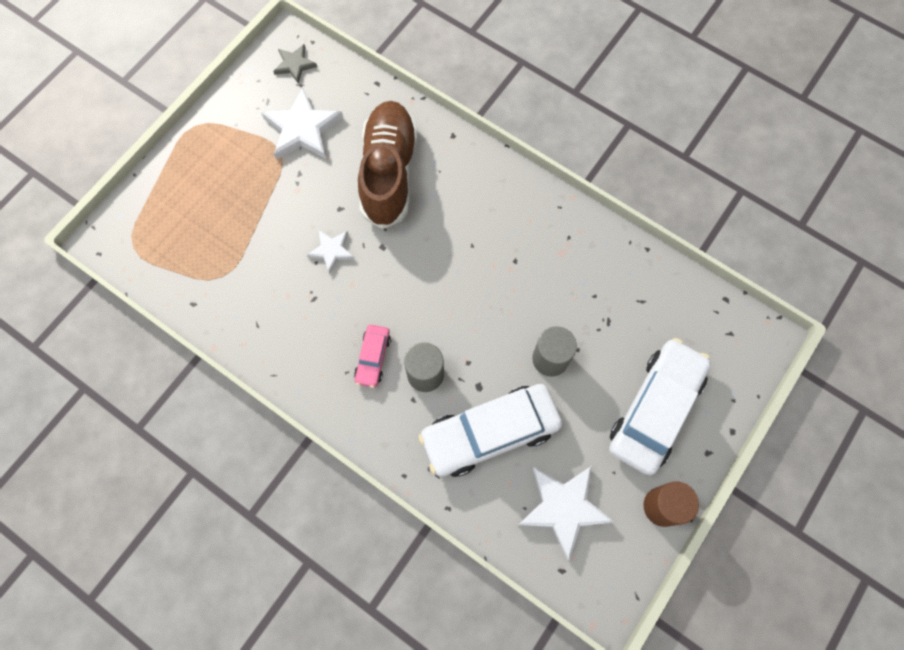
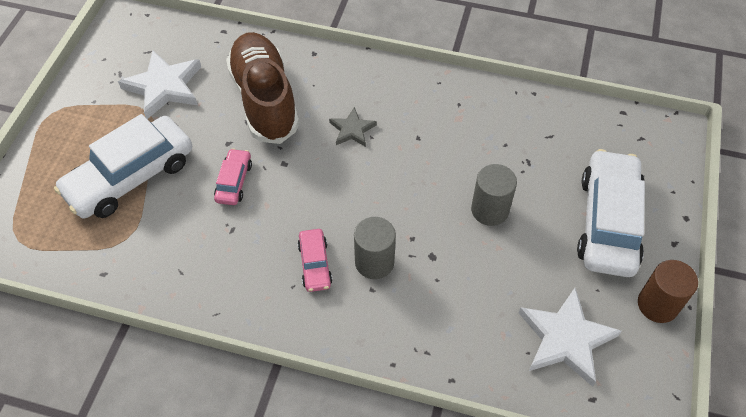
camera: 20 degrees left, 15 degrees down
grey star [273,44,317,84] -> grey star moved to [329,107,377,147]
white star [307,230,355,274] -> pink car [214,148,252,205]
white car [419,384,562,477] -> white car moved to [54,114,192,218]

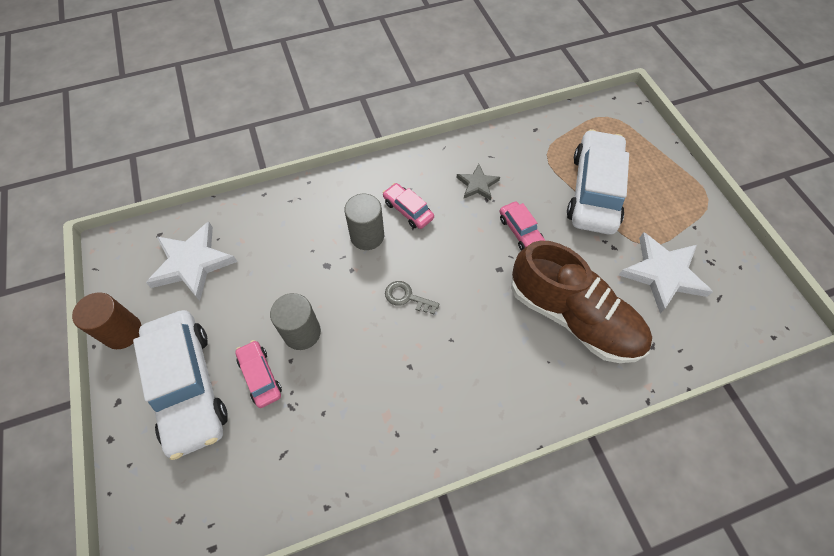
camera: 145 degrees right, 5 degrees up
grey star [329,107,377,147] -> grey star moved to [456,164,500,200]
none -> pink car [235,340,282,408]
none -> grey key [385,281,439,314]

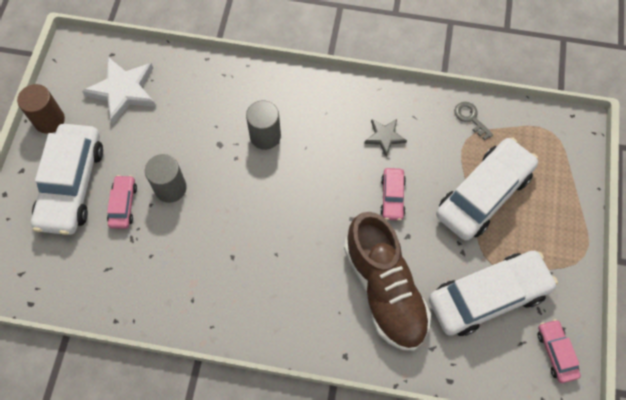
camera: 30 degrees right, 5 degrees up
pink car [383,183,434,229] -> pink car moved to [537,319,581,383]
grey key [385,281,439,314] -> grey key moved to [454,102,493,140]
white star [619,232,713,313] -> white car [429,251,558,336]

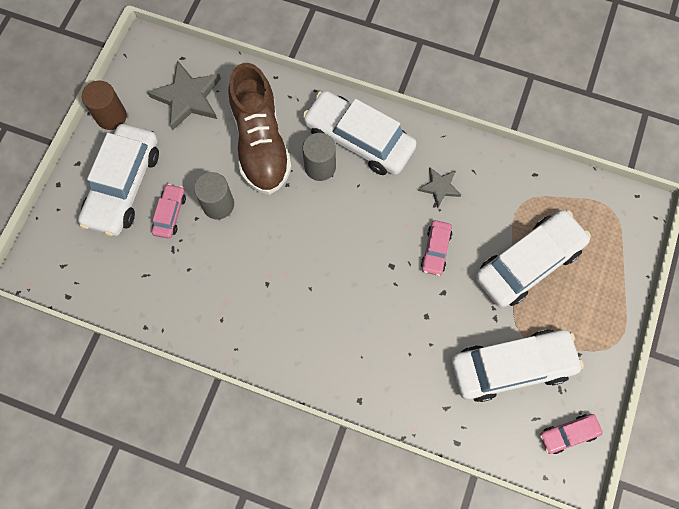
camera: 10 degrees right, 5 degrees up
white star [82,57,156,124] -> grey star [147,60,221,131]
brown shoe [344,212,431,351] -> brown shoe moved to [228,63,292,195]
grey key [454,102,493,140] -> none
pink car [537,319,581,383] -> pink car turned 105 degrees counterclockwise [540,414,603,454]
none -> white car [303,91,417,175]

